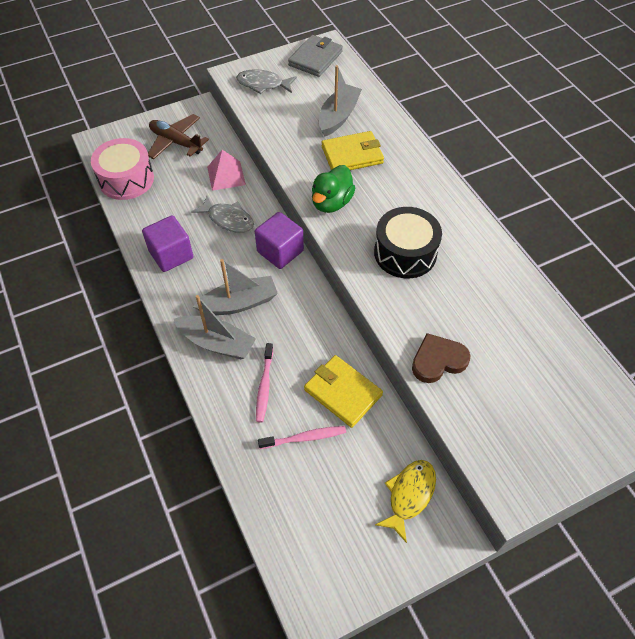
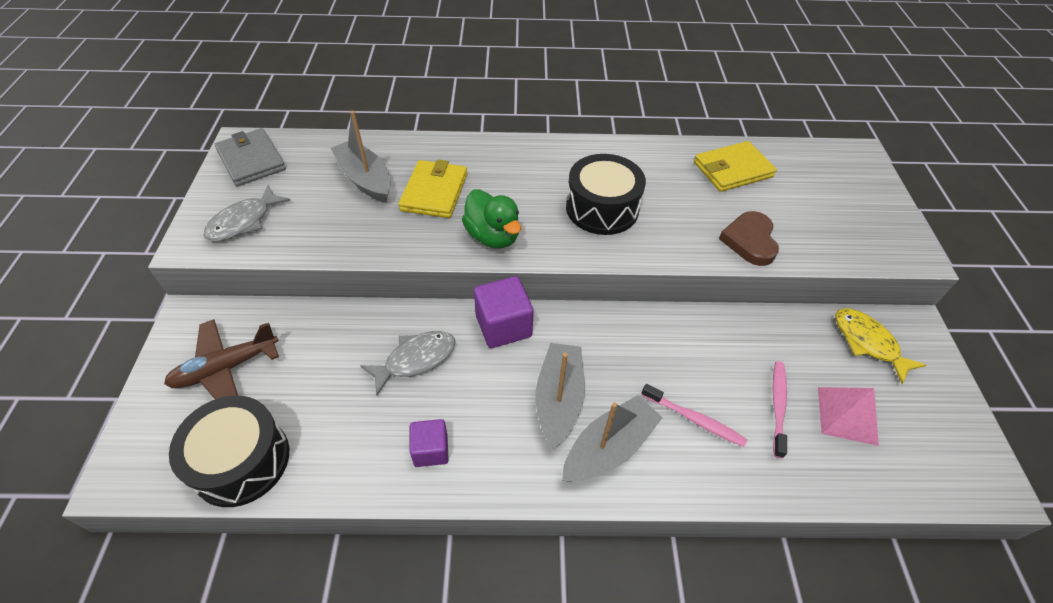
camera: 65 degrees left, 5 degrees down
pink drum [91,138,154,200] -> black drum [169,396,289,507]
purple cube [142,215,193,272] -> purple cube [410,419,449,467], size x0.63
pink pyramid [207,150,246,191] -> pink pyramid moved to [818,387,879,446]
yellow wallet [304,355,383,428] -> yellow wallet moved to [694,141,777,192]

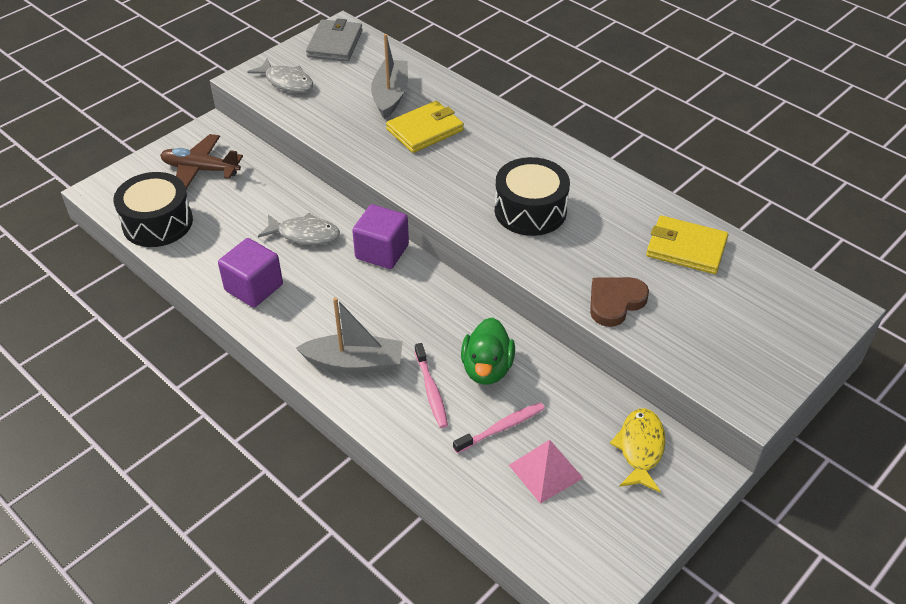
camera: 45 degrees right, 5 degrees down
grey fish [204,185,291,241] -> grey fish turned 135 degrees counterclockwise [247,59,313,93]
purple cube [410,419,449,467] -> purple cube [218,238,283,307], size x1.59
green duck [462,190,521,248] -> green duck moved to [461,317,515,385]
grey boat [535,343,585,448] -> none

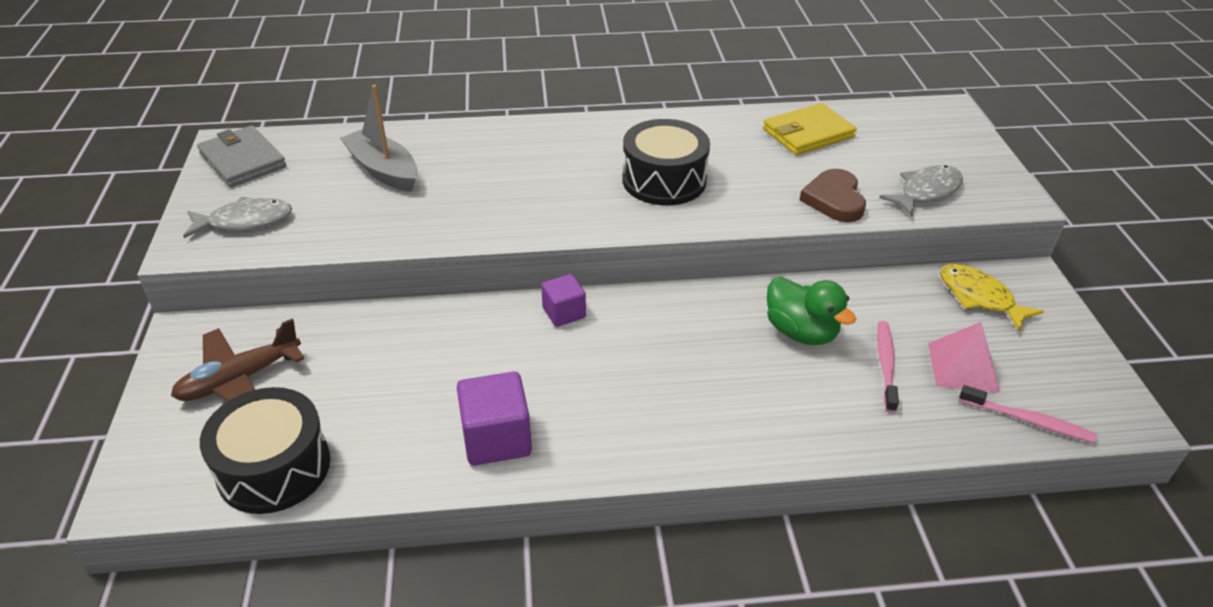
camera: 50 degrees left, 5 degrees down
grey fish [258,213,340,245] -> grey fish moved to [879,165,963,216]
grey boat [296,297,403,373] -> none
purple cube [352,204,409,269] -> purple cube [541,274,586,327], size x0.63
yellow wallet [386,101,464,153] -> none
pink toothbrush [415,343,448,428] -> pink toothbrush moved to [959,385,1097,443]

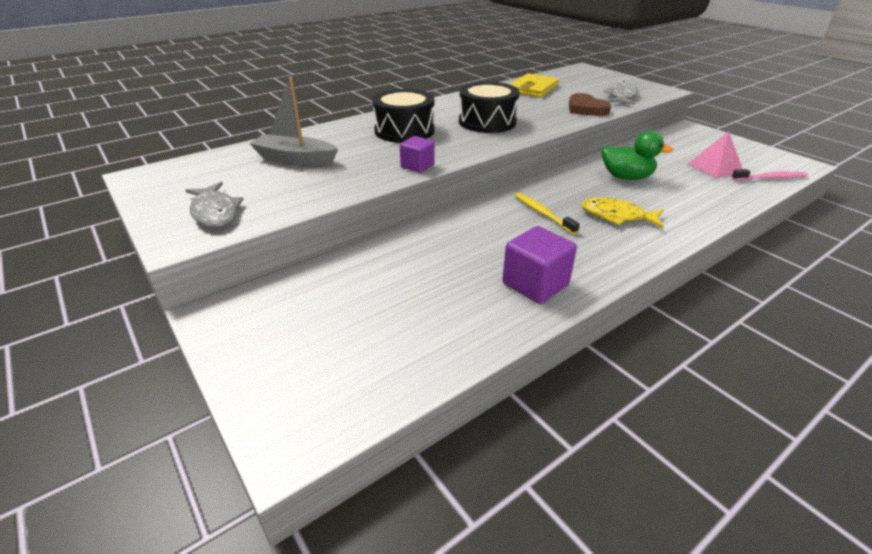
camera: 30 degrees left, 5 degrees down
brown plane [171,319,305,402] -> none
grey fish [183,197,292,238] -> grey fish turned 105 degrees clockwise [185,182,243,227]
grey wallet [197,126,286,187] -> none
black drum [200,387,330,514] -> black drum moved to [372,89,435,143]
purple cube [541,274,586,327] -> purple cube moved to [400,136,435,173]
pink toothbrush [877,321,899,413] -> none
yellow fish [940,264,1044,332] -> yellow fish moved to [581,197,664,228]
none -> yellow toothbrush [515,193,580,235]

